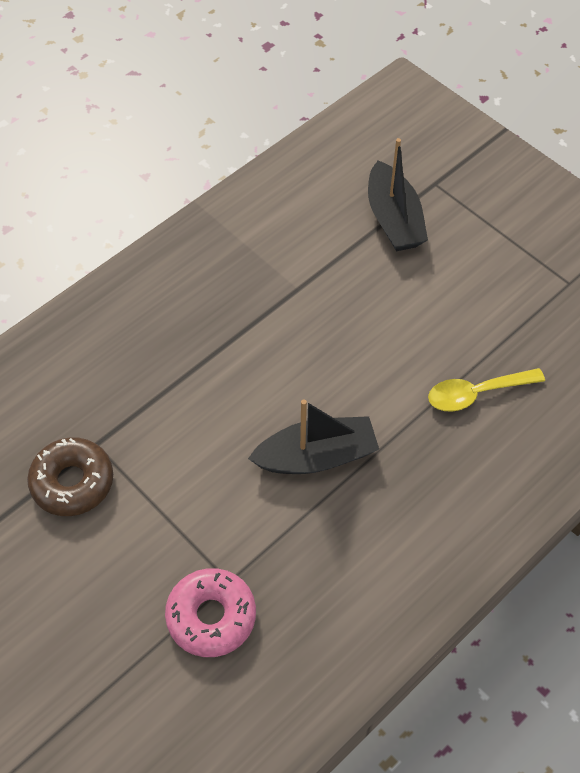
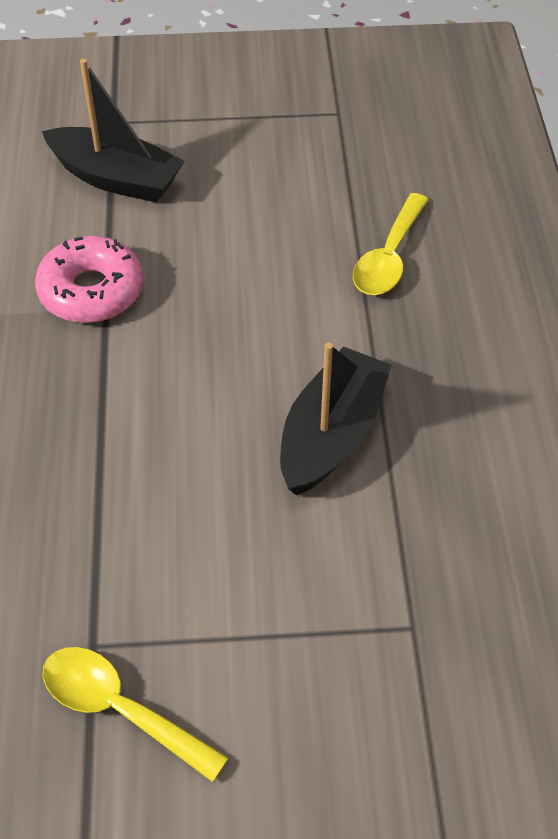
camera: 50 degrees left, 5 degrees down
brown donut [27,437,113,516] -> yellow spoon [43,647,228,782]
pink donut [165,568,256,657] -> pink donut moved to [35,236,143,323]

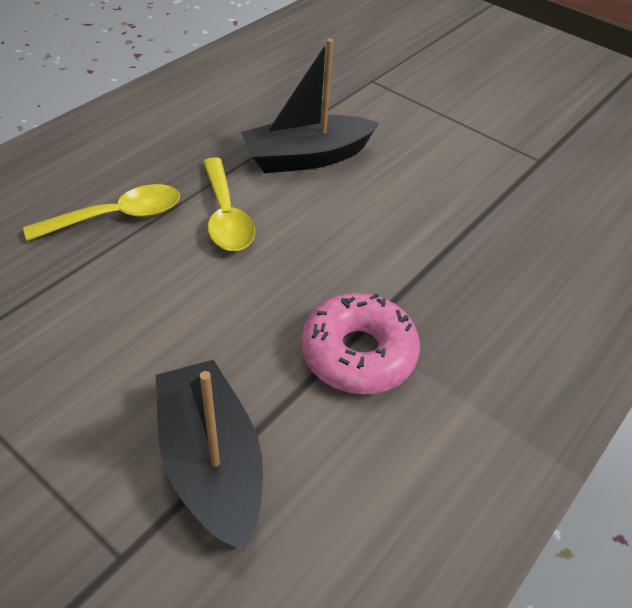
camera: 140 degrees left, 5 degrees down
yellow spoon [43,647,228,782] -> yellow spoon moved to [203,157,255,251]

